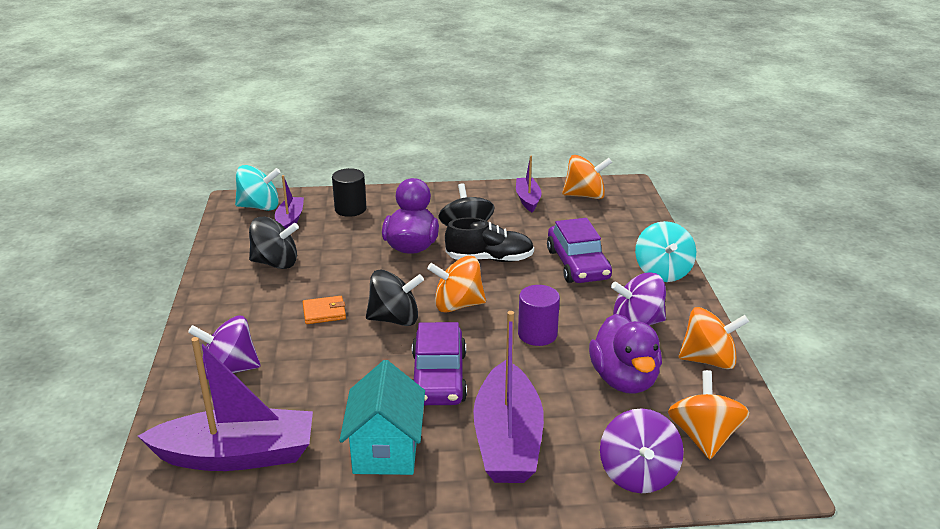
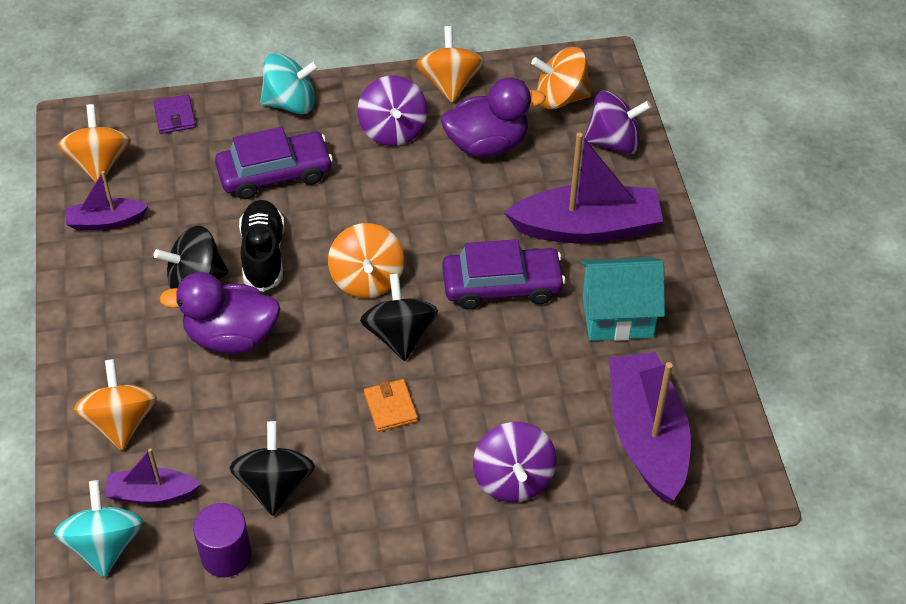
camera: 95 degrees left, 20 degrees up
black cylinder [332,168,367,217] -> orange spinning top [74,359,157,450]
purple cylinder [518,285,560,346] -> purple cylinder moved to [193,503,252,577]
none -> purple wallet [153,94,196,134]

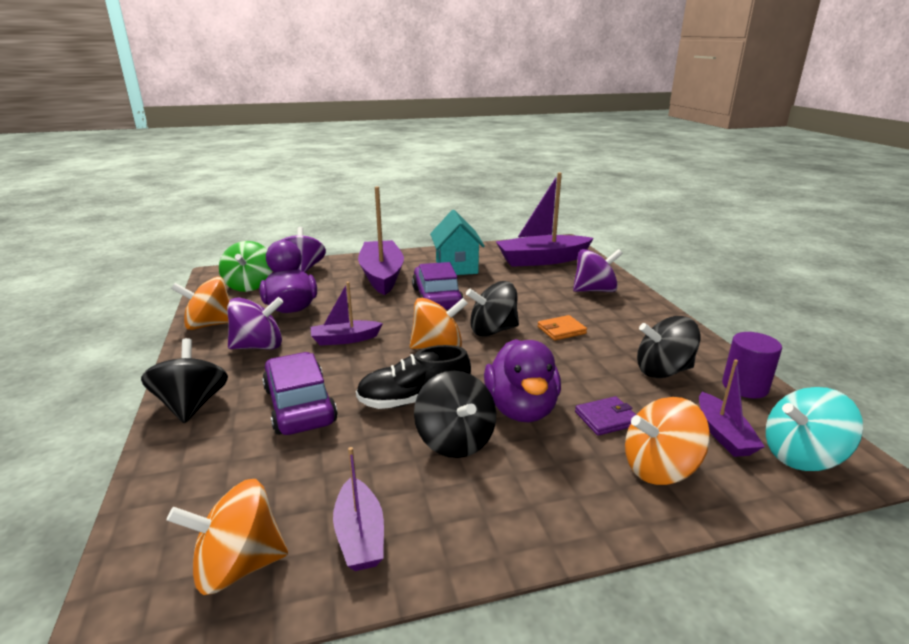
camera: 95 degrees left, 25 degrees down
purple wallet [153,94,196,134] -> purple wallet moved to [575,396,636,436]
turquoise spinning top [260,53,319,114] -> black spinning top [141,338,228,423]
orange spinning top [531,47,591,110] -> green spinning top [219,241,272,292]
none -> purple boat [311,282,383,346]

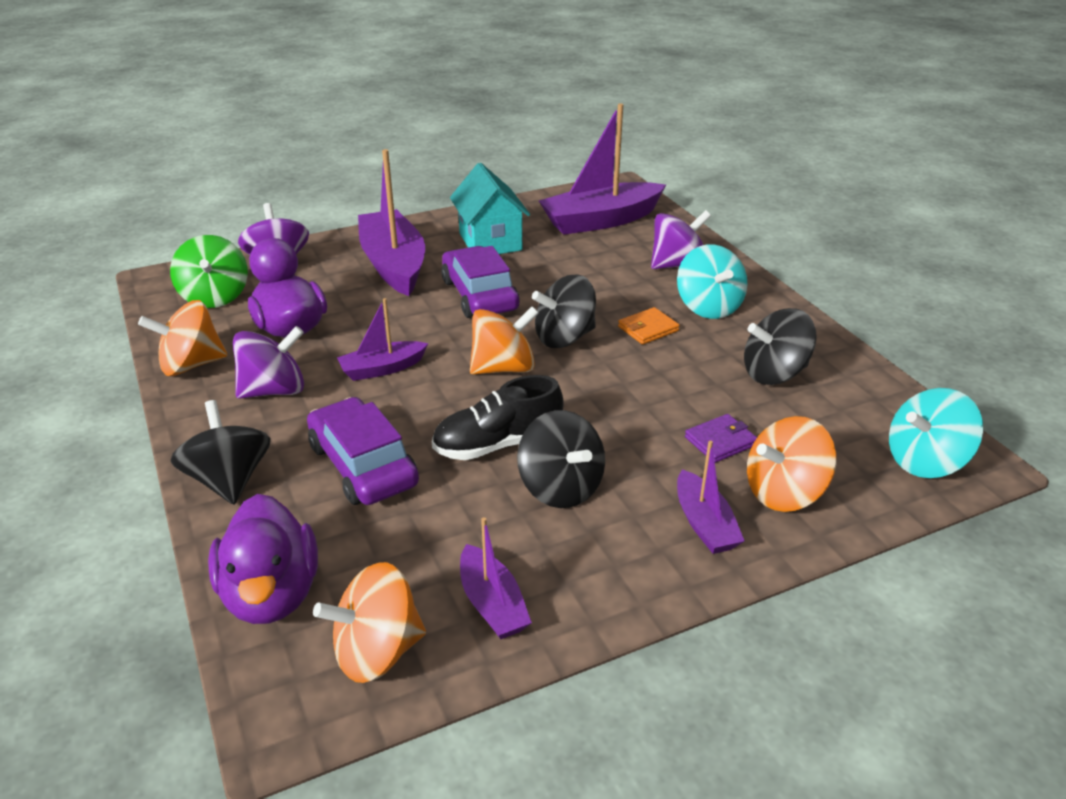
camera: 10 degrees left, 10 degrees up
purple duck [484,339,561,422] -> purple duck moved to [208,494,318,624]
purple boat [699,359,765,457] -> purple boat moved to [677,441,745,554]
purple cylinder [722,332,782,399] -> none
none -> turquoise spinning top [677,244,748,319]

